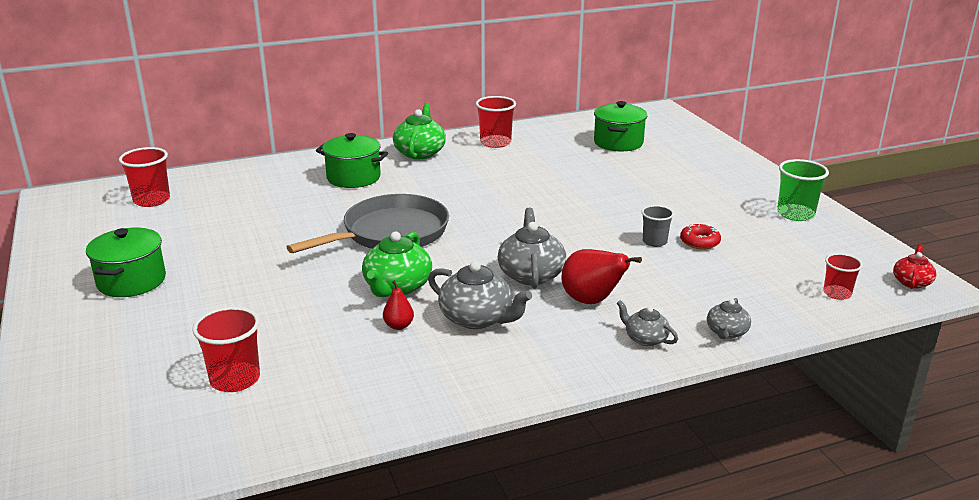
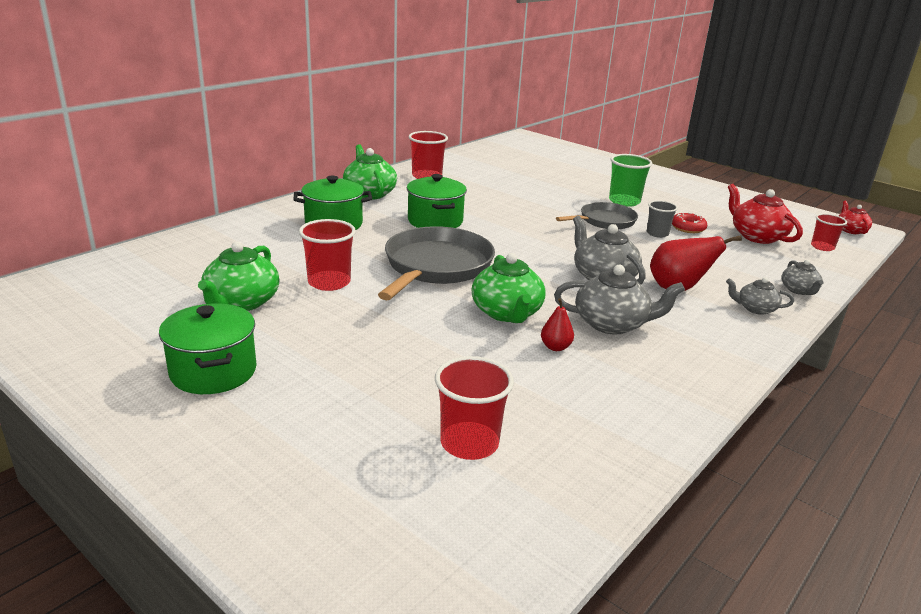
camera: 30 degrees left, 0 degrees up
red cup [119,147,170,207] -> red cup moved to [299,219,356,291]
green pot [594,101,647,151] -> green pot moved to [407,174,467,228]
green cup [777,159,829,221] -> green cup moved to [609,154,653,207]
none -> green teapot [198,241,279,311]
none -> grey pan [556,202,638,229]
none -> red teapot [728,184,803,244]

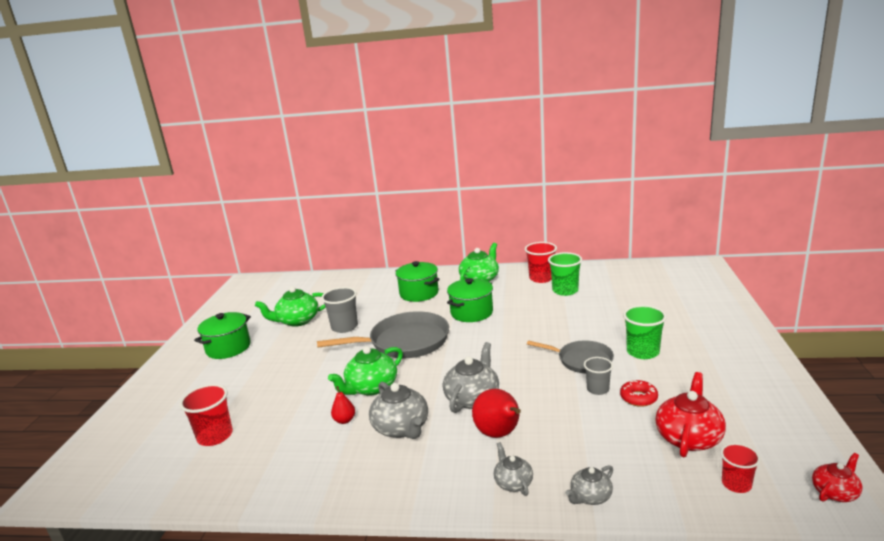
camera: 60 degrees right, 5 degrees down
red cup [299,219,356,291] -> grey cup [321,287,358,333]
none -> green cup [548,252,582,296]

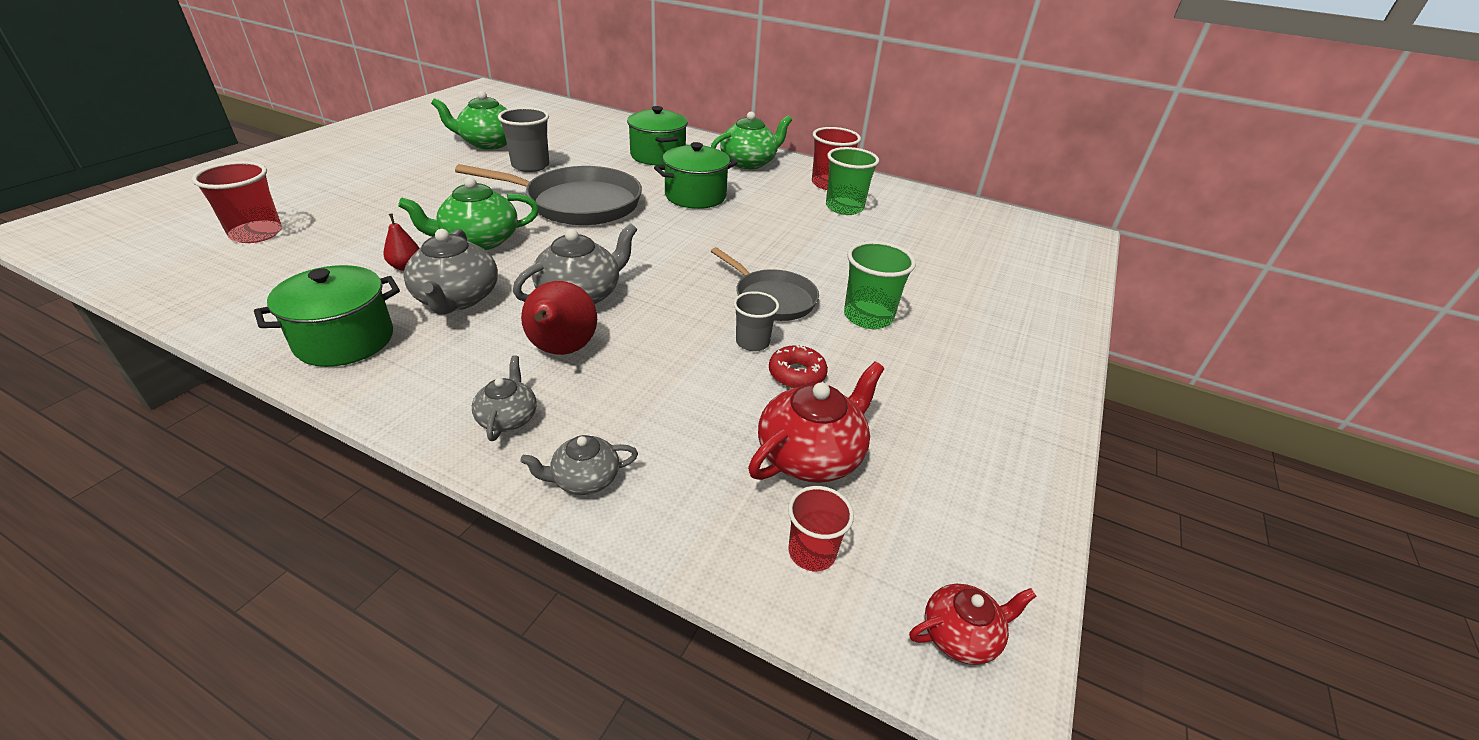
camera: 15 degrees right, 15 degrees up
green pot [194,312,251,359] -> green pot moved to [254,265,400,367]

